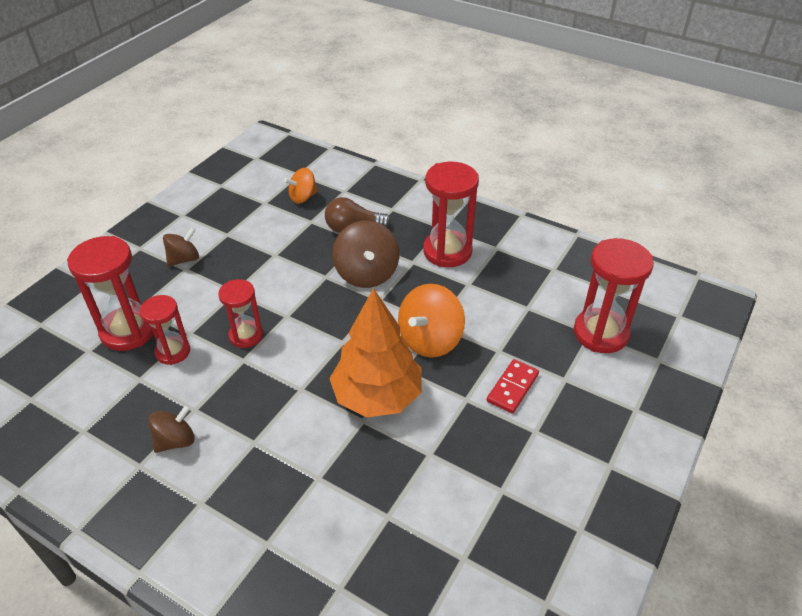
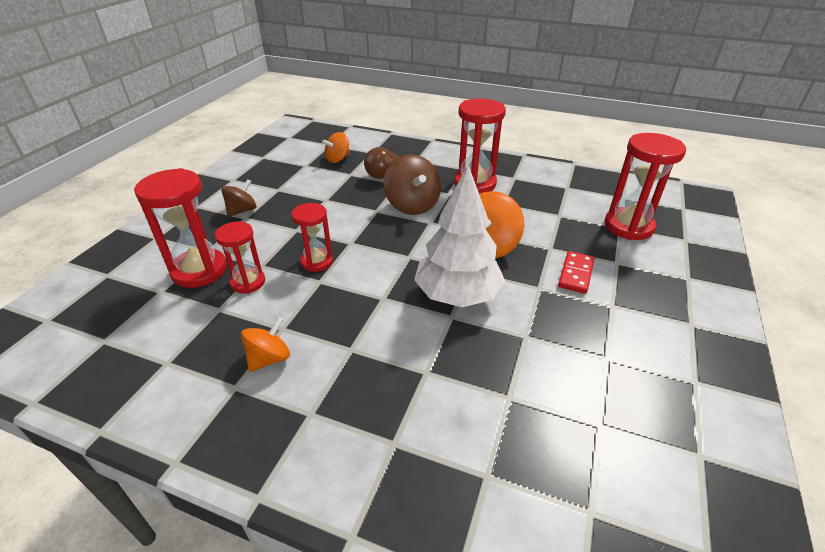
camera: 10 degrees left, 5 degrees down
brown spinning top [149,405,195,453] -> orange spinning top [241,317,290,372]
orange tree [329,288,422,417] -> white tree [414,165,505,307]

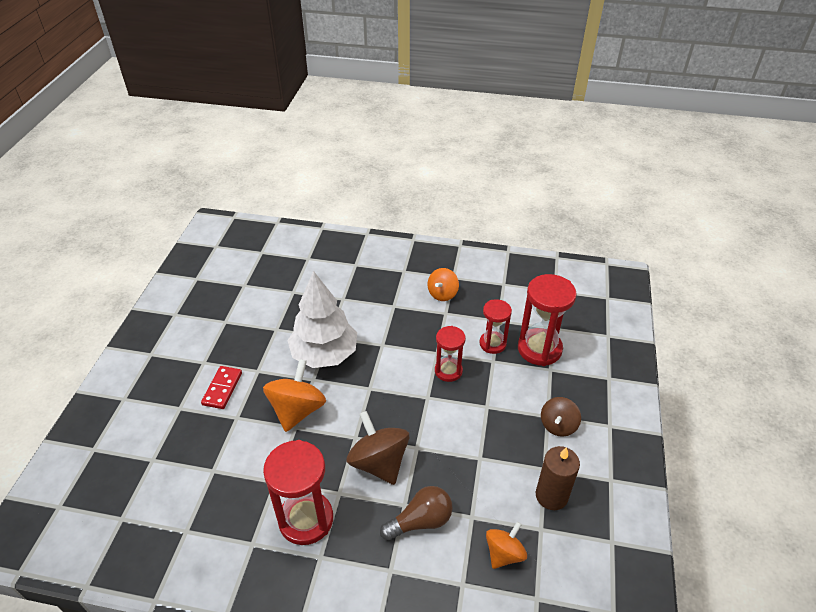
camera: 170 degrees right, 5 degrees up
red hourglass [604,133,686,240] -> none
none -> brown candle [536,446,580,510]

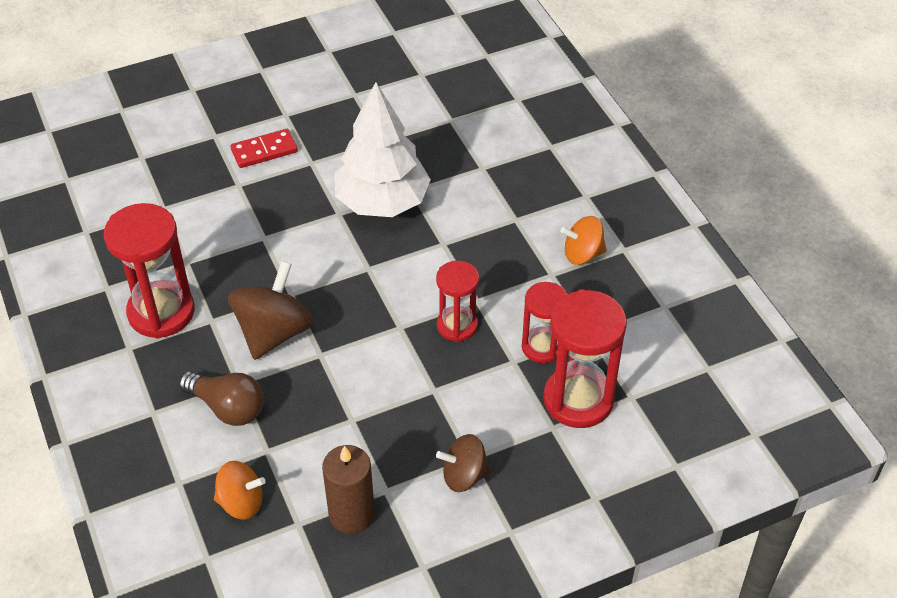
camera: 55 degrees right, 5 degrees up
orange spinning top [263,359,326,432] -> none

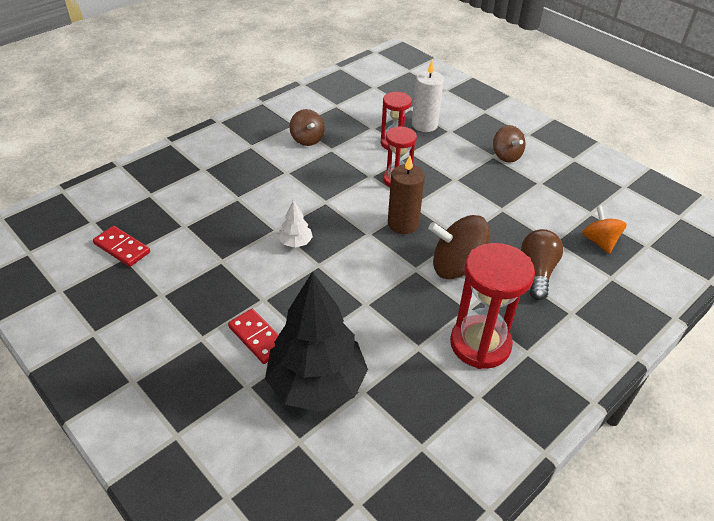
camera: 110 degrees left, 5 degrees down
brown candle [322,445,375,534] -> brown candle moved to [388,155,425,234]
white tree [334,82,431,217] -> white tree [278,200,313,248], size x0.42
red hourglass [543,289,627,428] -> white candle [412,60,444,132]
orange spinning top [561,216,607,265] -> brown spinning top [289,109,325,146]
none -> red domino [93,226,150,267]
none -> black tree [265,271,368,412]

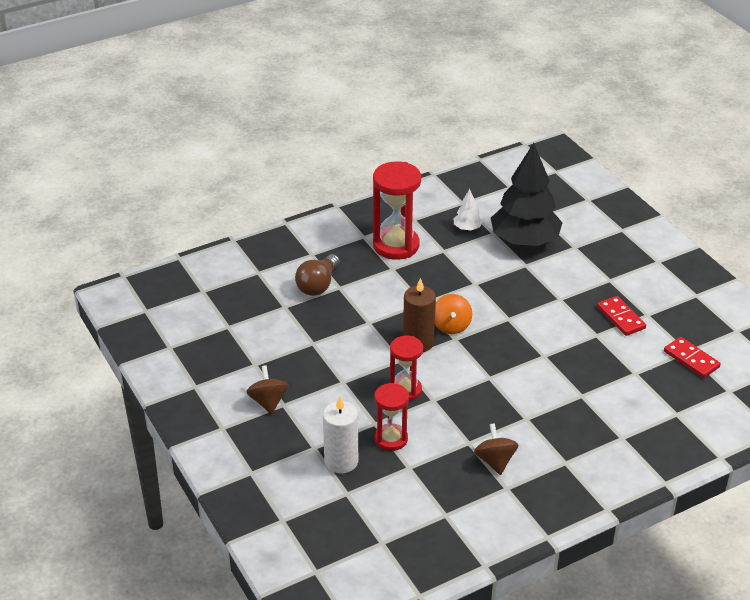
camera: 165 degrees left, 5 degrees down
red domino [228,309,279,364] -> red domino moved to [597,296,646,336]
white tree [278,200,313,248] -> white tree moved to [454,189,483,231]
brown spinning top [428,215,490,279] -> none
orange spinning top [582,206,627,254] -> orange spinning top moved to [435,294,472,334]

